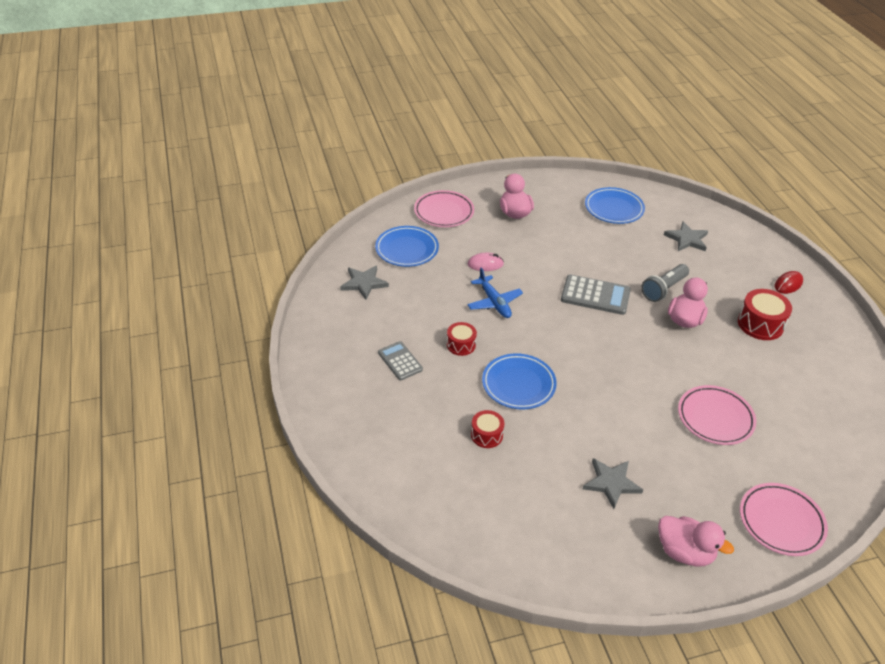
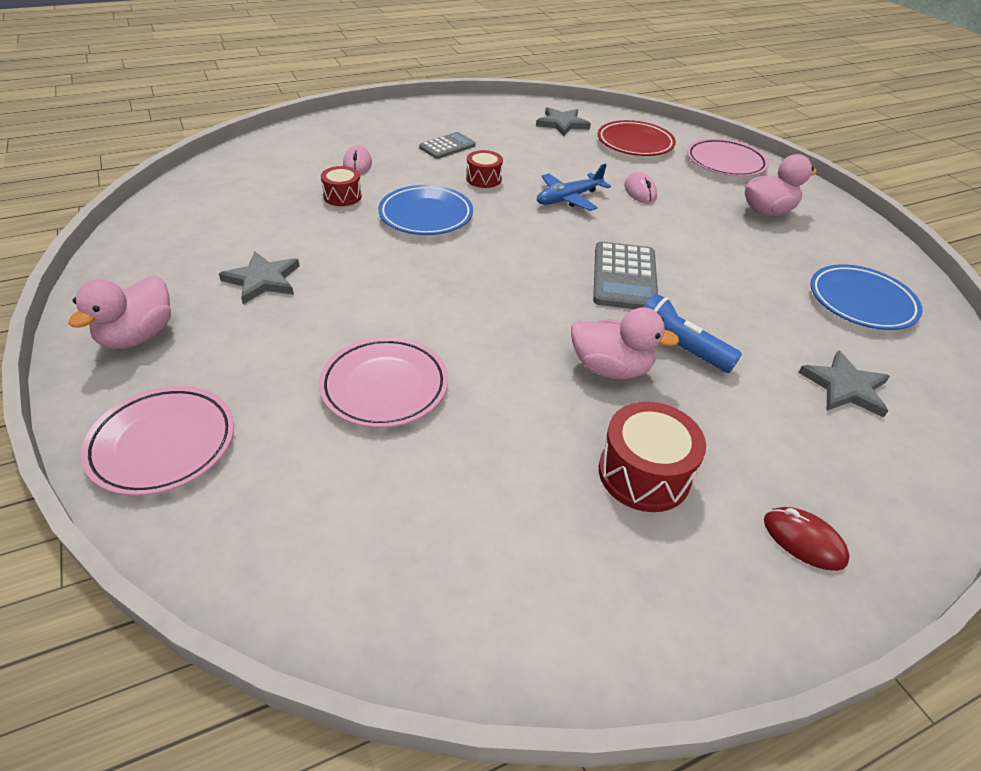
camera: 80 degrees right, 0 degrees up
blue plate [375,226,439,267] -> red plate [598,120,676,156]
grey flashlight [641,264,689,302] -> blue flashlight [644,293,742,373]
none -> pink mouse [343,145,372,175]

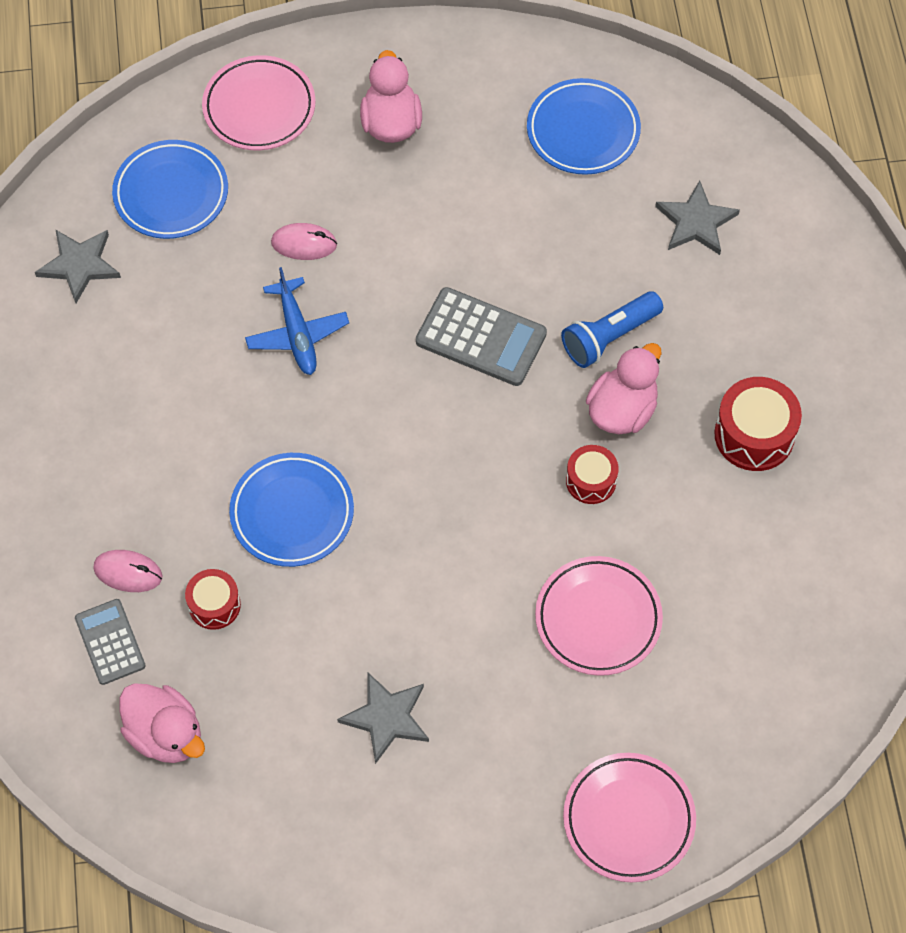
camera: 70 degrees left, 20 degrees up
pink duck [68,276,171,349] -> pink duck moved to [119,683,205,763]
grey calculator [419,132,476,159] -> grey calculator moved to [75,599,146,685]
red drum [466,150,503,188] -> red drum moved to [566,445,618,504]
red plate [598,120,676,156] -> blue plate [112,140,228,239]
red mouse [764,507,850,571] -> none

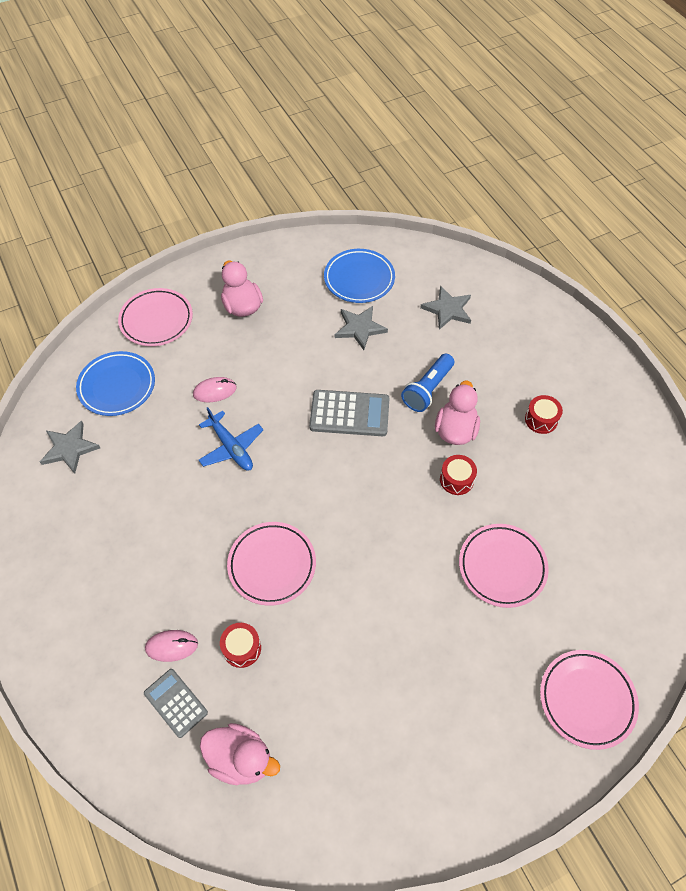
camera: 20 degrees left, 5 degrees down
blue plate [229,453,354,567] -> pink plate [227,522,316,606]
grey star [337,673,429,764] -> grey star moved to [335,306,388,350]
red drum [714,377,802,471] -> red drum [525,395,563,434], size x0.63

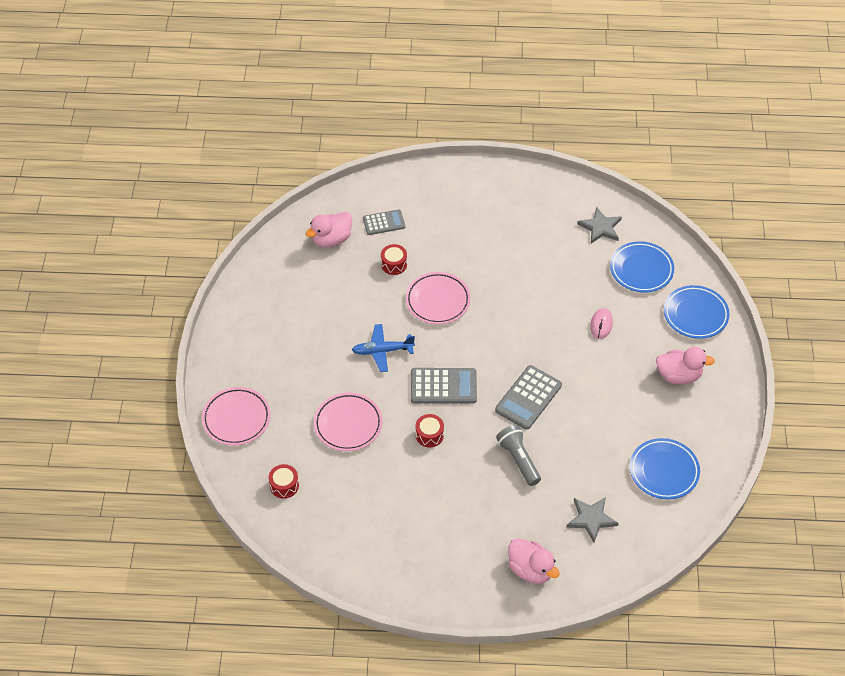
camera: 120 degrees right, 5 degrees down
pink plate [118,288,193,346] -> blue plate [664,285,730,339]
pink mouse [145,630,198,662] -> none
blue plane [199,407,263,471] -> blue plane moved to [352,324,415,372]
grey star [335,306,388,350] -> none
blue flashlight [401,354,454,412] -> grey flashlight [496,425,541,486]
pink duck [435,380,480,445] -> pink duck moved to [508,538,559,584]
red drum [525,395,563,434] -> red drum moved to [269,464,299,499]
none -> grey calculator [411,368,477,404]

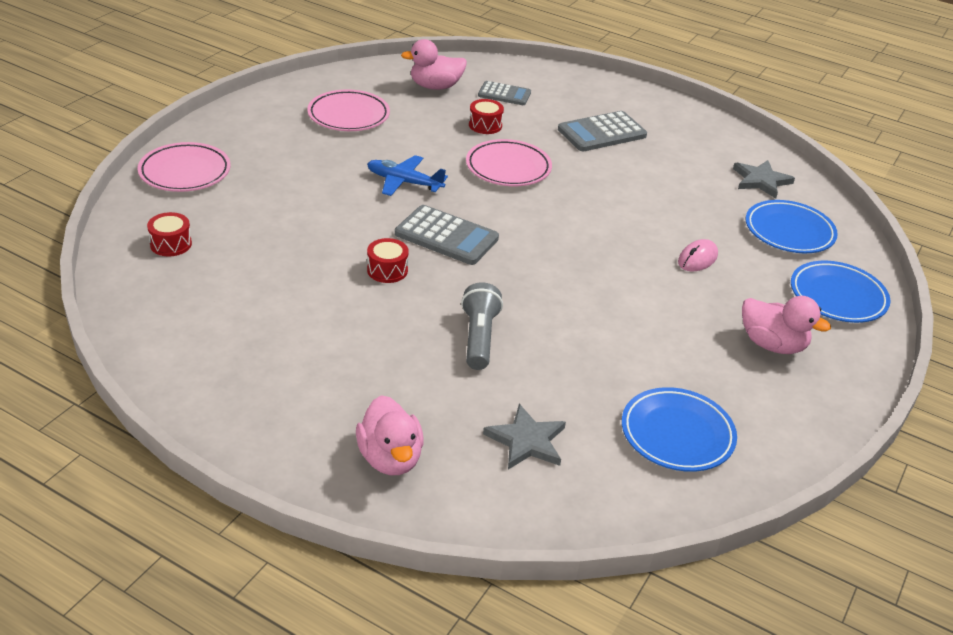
camera: 25 degrees right, 15 degrees down
pink plate [314,393,382,451] -> pink plate moved to [307,89,390,131]
grey calculator [495,365,562,430] -> grey calculator moved to [558,111,647,151]

